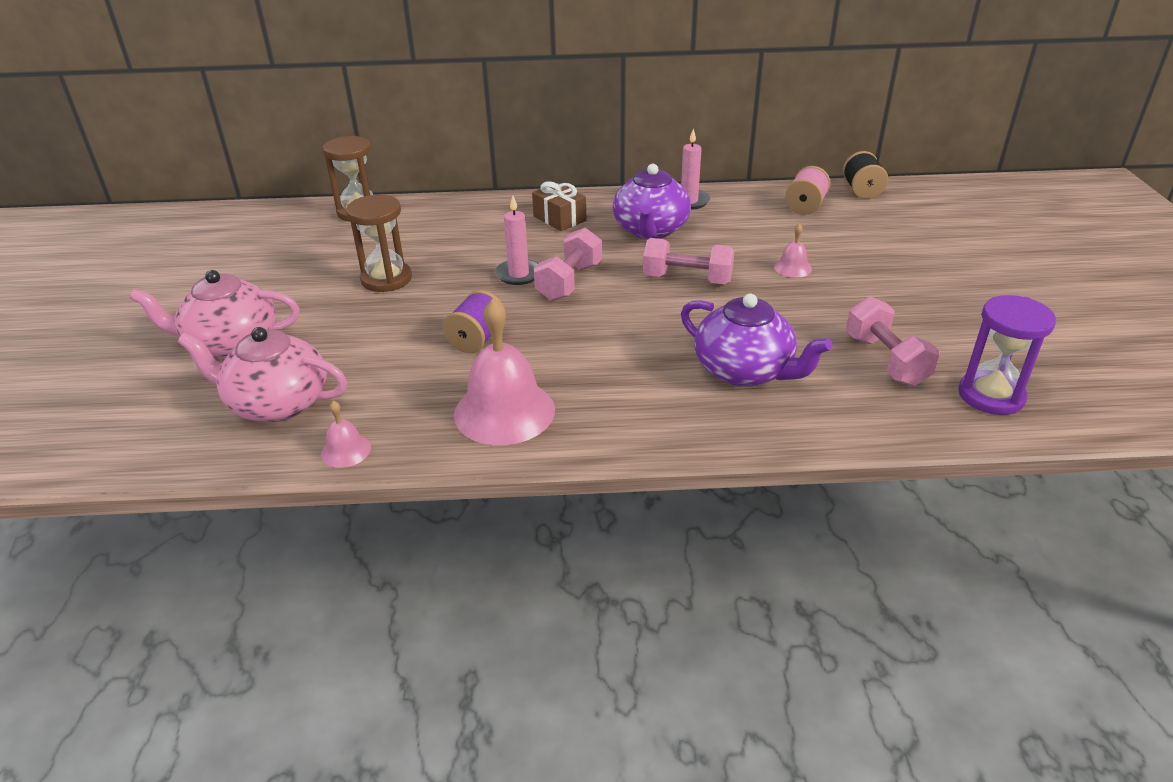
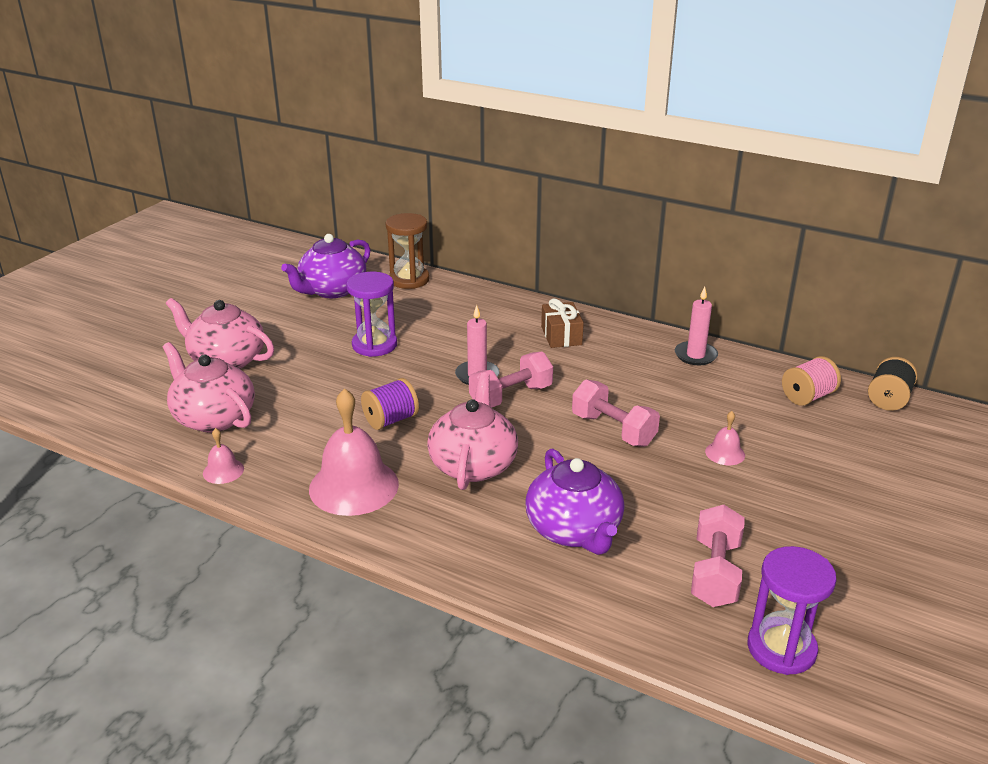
camera: 30 degrees right, 5 degrees down
brown hourglass [346,195,412,292] -> purple hourglass [346,272,397,357]
purple teapot [613,164,691,239] -> purple teapot moved to [281,234,371,298]
none -> pink teapot [427,373,518,490]

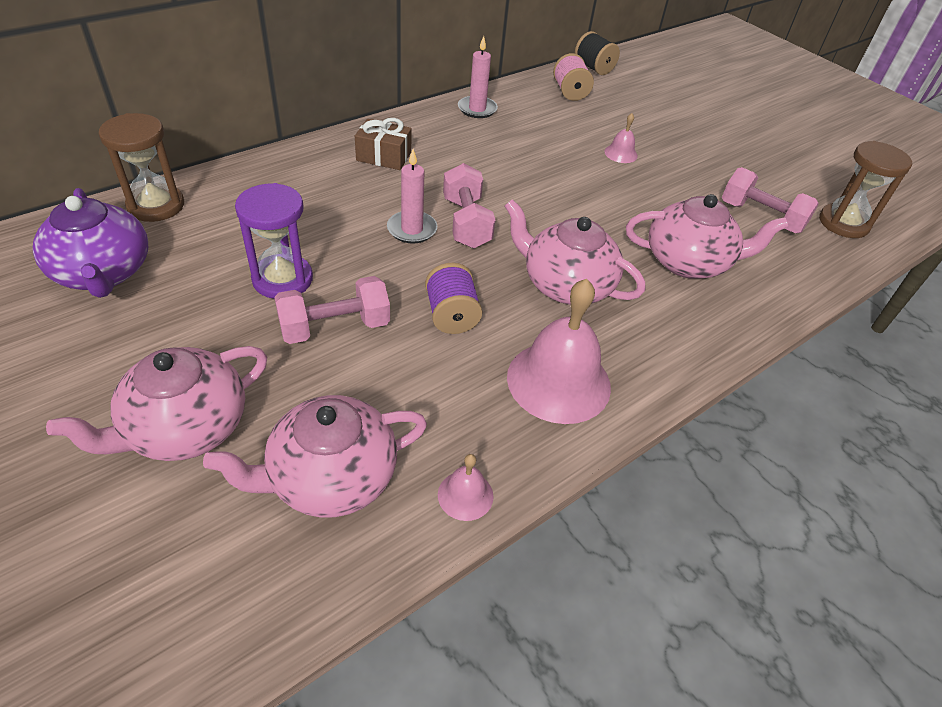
camera: 70 degrees left, 15 degrees up
purple teapot [525,448,624,555] -> pink teapot [626,194,788,279]
pink dumbbell [572,379,660,447] -> pink dumbbell moved to [274,276,390,344]
purple hourglass [748,546,837,675] -> brown hourglass [819,141,913,238]

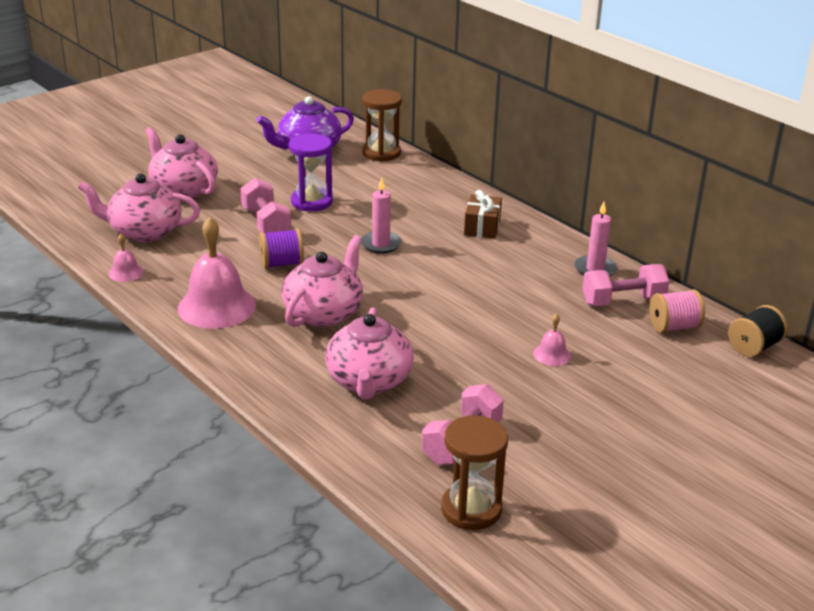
camera: 90 degrees right, 15 degrees down
pink teapot [203,395,427,518] -> pink teapot turned 60 degrees counterclockwise [78,173,200,242]
pink dumbbell [443,163,496,248] -> pink dumbbell moved to [582,264,670,306]

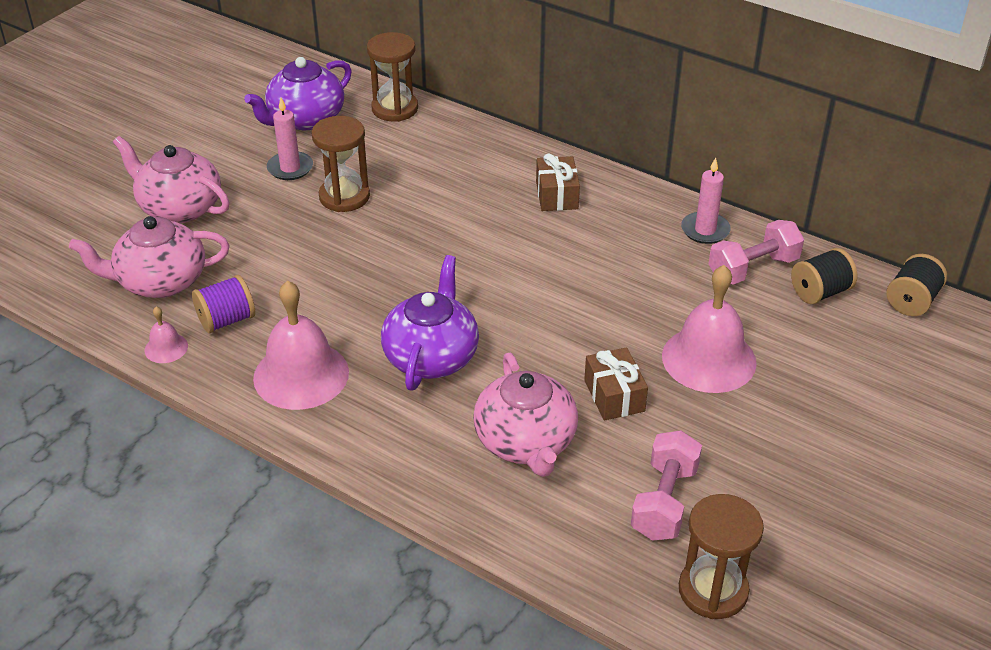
camera: 15 degrees left, 10 degrees up
pink dumbbell [241,178,291,233] -> none
purple spool [259,228,304,269] -> purple spool moved to [192,275,255,333]
pink teapot [282,235,363,327] -> purple teapot [381,255,479,390]
purple hourglass [289,133,333,212] -> brown hourglass [311,116,370,212]
pink candle [361,178,402,254] -> pink candle moved to [267,98,313,180]
pink bell [533,314,571,366] -> pink bell [662,265,757,393], size x2.17
pink spool [650,289,705,333] -> black spool [791,248,857,304]
none -> brown gift [584,347,648,420]

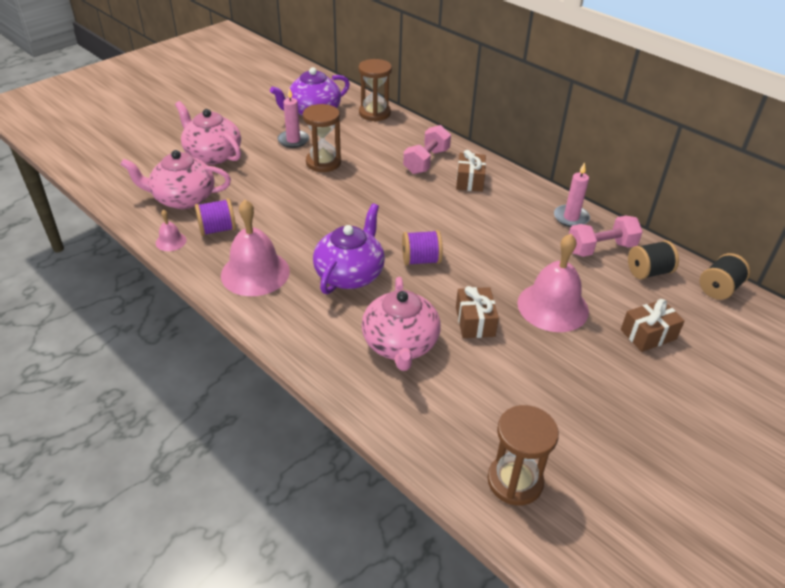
camera: 10 degrees right, 0 degrees up
pink dumbbell [631,430,702,541] -> pink dumbbell moved to [403,125,451,174]
none -> purple spool [402,230,443,266]
none -> brown gift [621,299,685,352]

